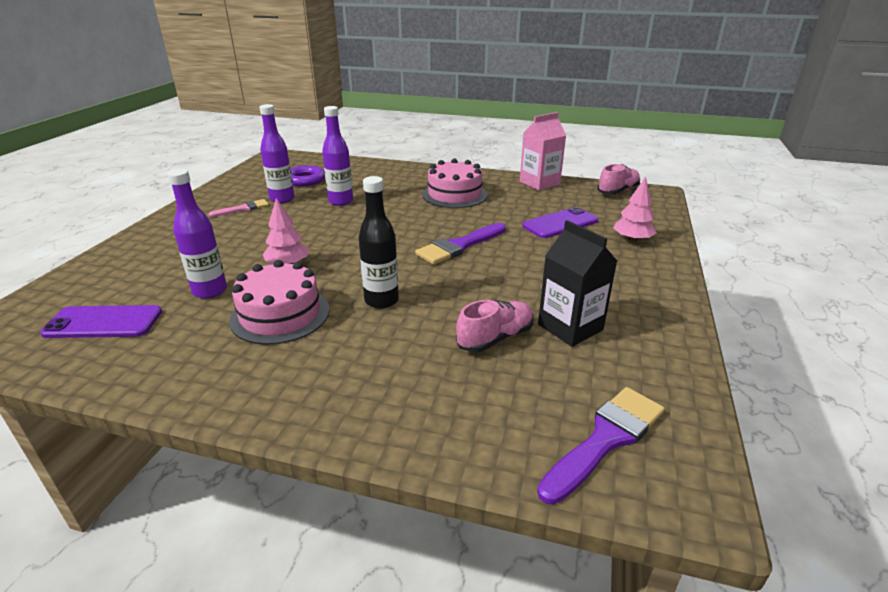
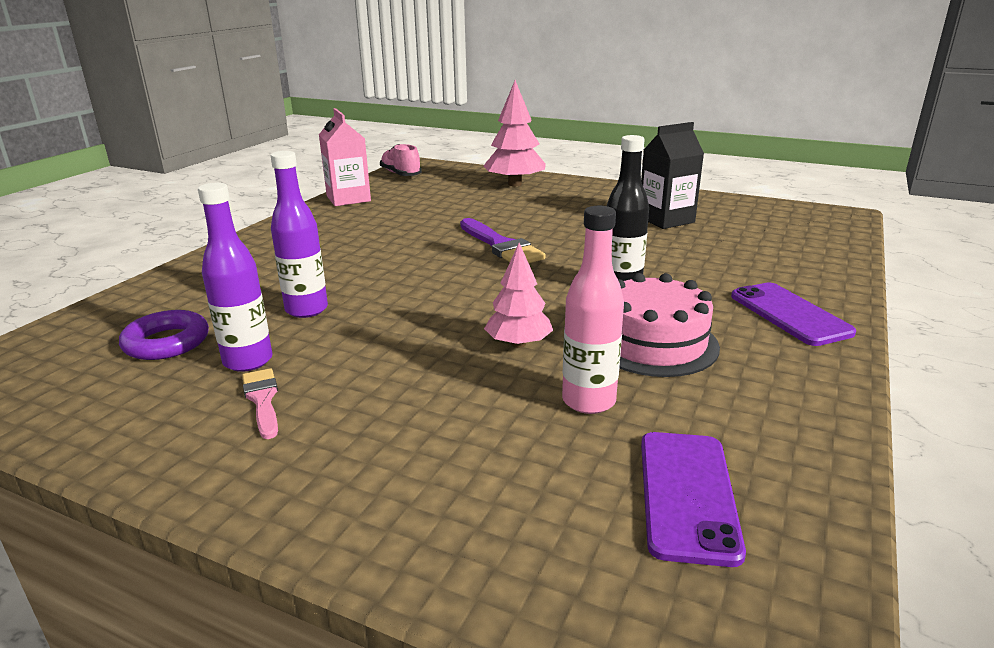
camera: 80 degrees left, 5 degrees down
purple bottle [167,169,227,299] -> pink bottle [562,206,624,414]
pink cake [422,159,488,208] -> none
pink shoe [456,300,534,352] -> none
purple phone [522,207,598,238] -> purple phone moved to [731,282,856,346]
purple brush [537,387,665,505] -> none
pink tree [613,176,656,242] -> pink tree [483,80,546,186], size x1.56

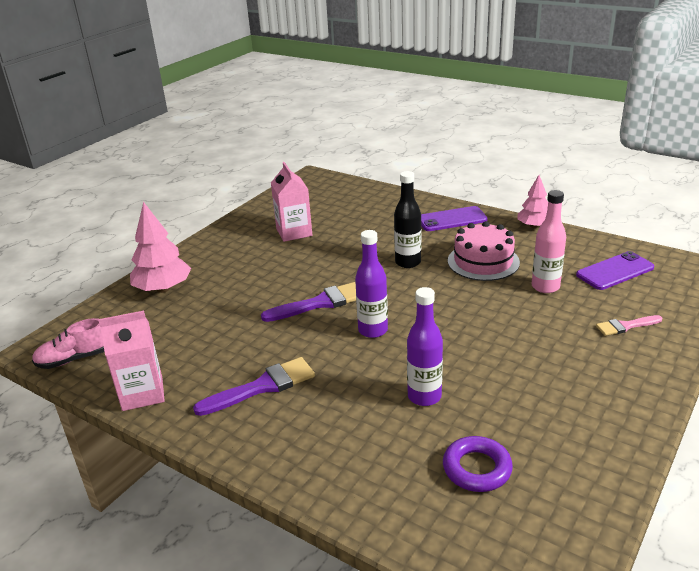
camera: 80 degrees left, 5 degrees up
purple bottle [198,183,273,372] -> purple bottle moved to [355,230,388,338]
pink brush [242,368,278,439] -> pink brush moved to [596,315,662,336]
pink tree [484,243,553,348] -> pink tree moved to [517,175,548,228]
black carton [641,122,704,229] -> pink carton [271,162,312,242]
purple phone [641,432,746,567] -> purple phone turned 45 degrees counterclockwise [576,251,654,290]
none -> purple brush [193,357,315,416]

